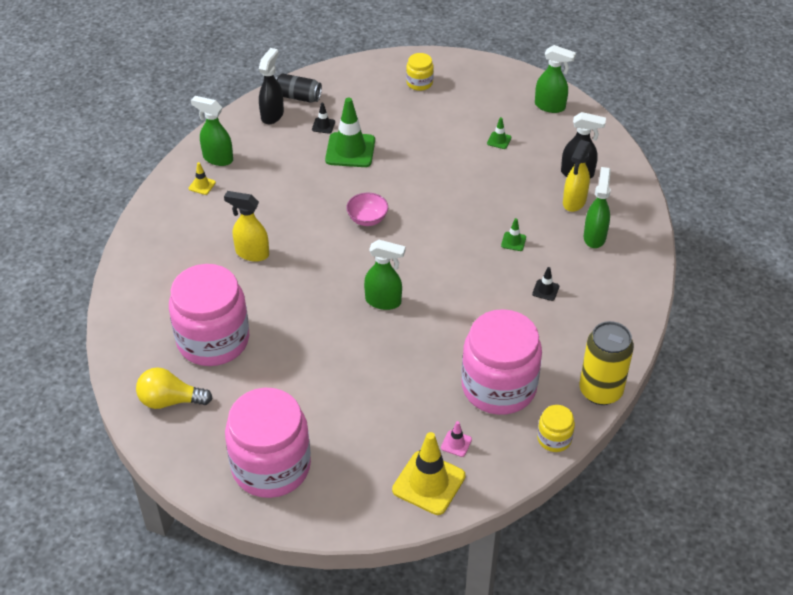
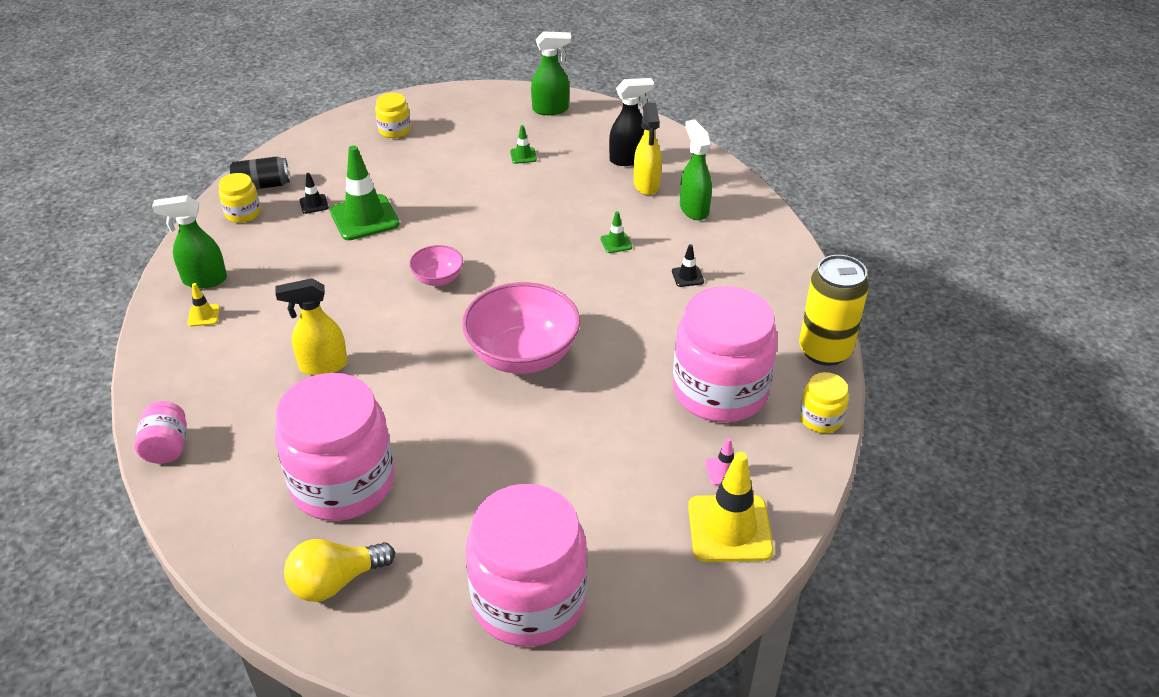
camera: 30 degrees left, 5 degrees down
black spray bottle [259,48,284,124] -> yellow jar [219,173,261,223]
green spray bottle [364,240,405,310] -> pink bowl [462,282,580,374]
none -> pink jar [134,401,187,464]

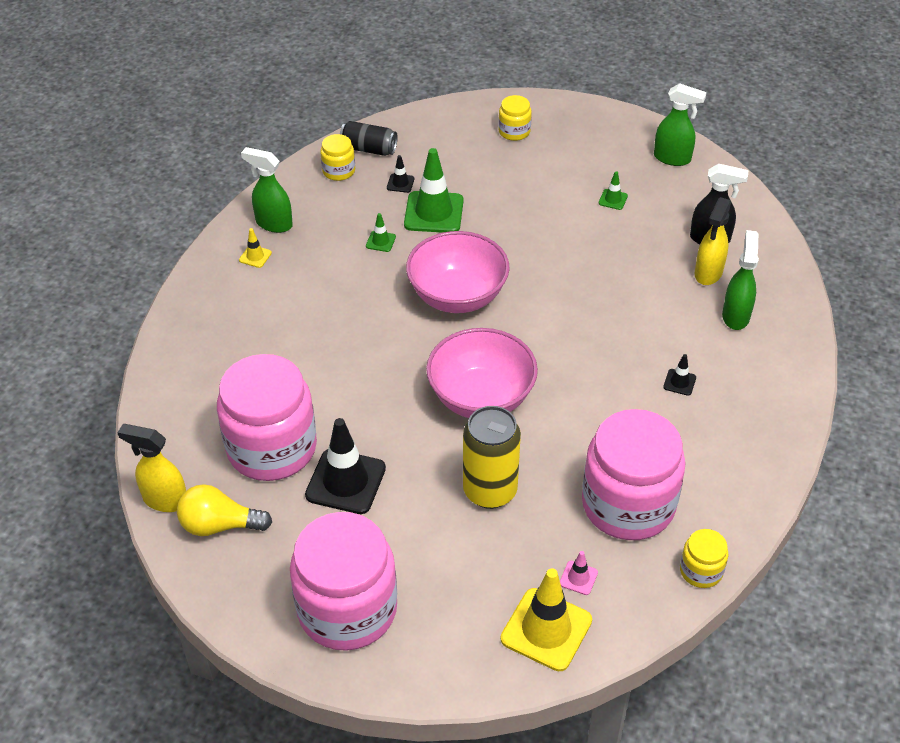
camera: 30 degrees right, 5 degrees up
pink jar [134,401,187,464] -> none
yellow spray bottle [275,278,348,375] -> yellow spray bottle moved to [117,424,186,512]
pink bowl [409,245,463,286] -> pink bowl [406,231,510,313], size x2.00
green traffic cone [600,211,632,253] -> green traffic cone moved to [366,213,396,252]
yellow can [799,255,869,366] -> yellow can moved to [463,406,521,509]
none -> black traffic cone [305,418,386,514]

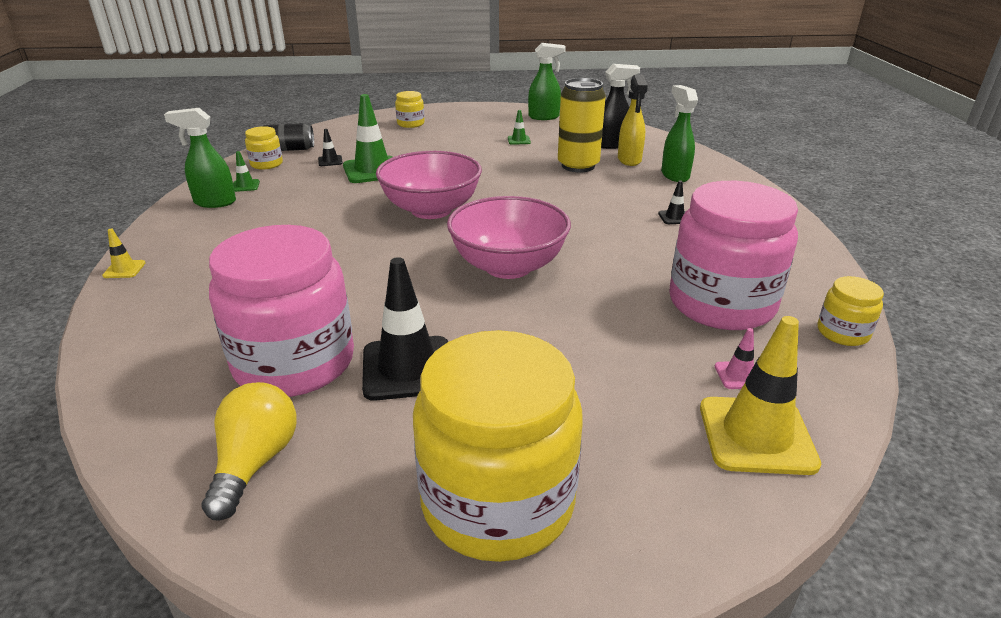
camera: 25 degrees left, 15 degrees down
yellow spray bottle [117,424,186,512] -> none
yellow light bulb [177,484,272,536] -> yellow light bulb turned 120 degrees clockwise [201,382,296,521]
yellow traffic cone [239,228,272,268] -> yellow traffic cone moved to [102,229,145,278]
pink jar [290,512,397,651] -> yellow jar [413,330,583,562]
green traffic cone [366,213,396,252] -> green traffic cone moved to [233,151,260,192]
yellow can [463,406,521,509] -> yellow can moved to [558,78,606,172]

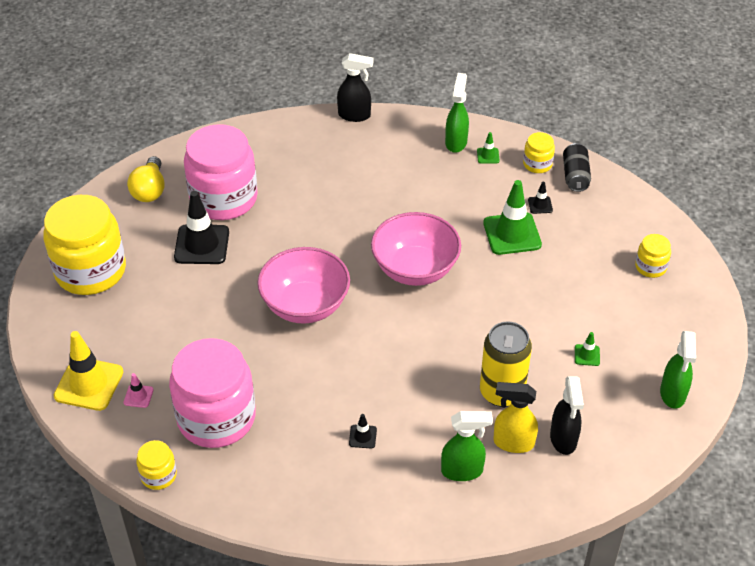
camera: 100 degrees right, 15 degrees up
yellow traffic cone [102,229,145,278] -> black spray bottle [337,53,374,122]
yellow light bulb [201,382,296,521] -> yellow light bulb turned 75 degrees clockwise [127,156,165,202]

